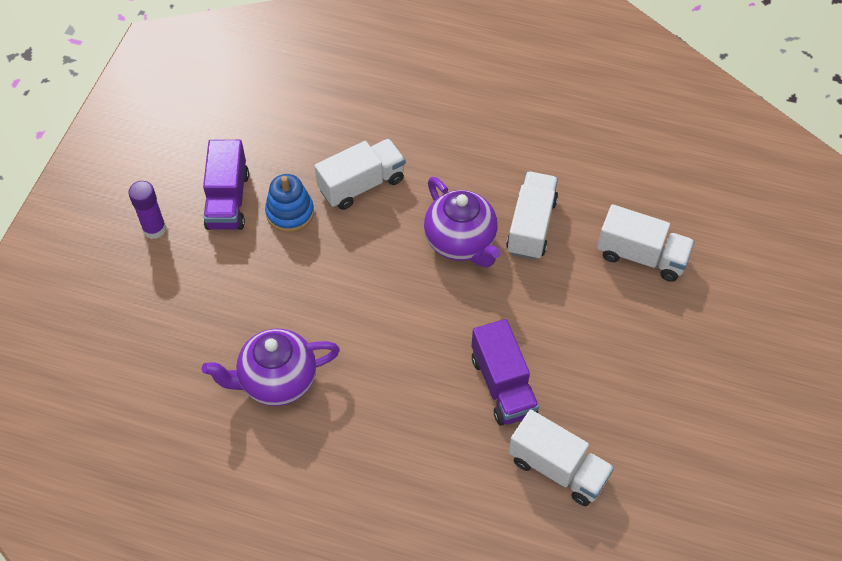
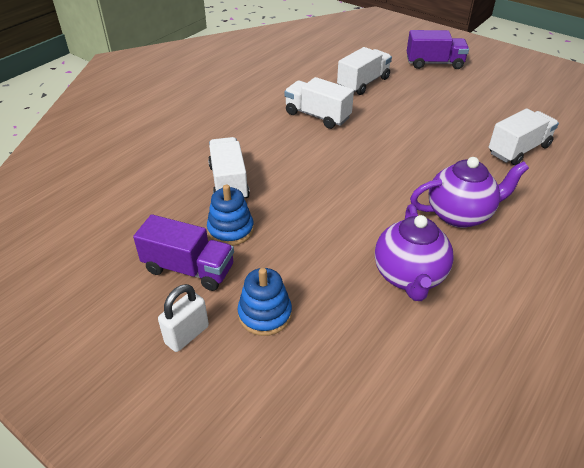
camera: 70 degrees left, 15 degrees down
purple glue stick [128,181,166,239] -> white padlock [158,284,209,352]
purple teapot [424,177,501,268] -> purple teapot moved to [410,157,529,228]
purple truck [472,319,539,426] -> purple truck moved to [407,30,469,69]
none -> blue stacking toy [238,268,292,336]

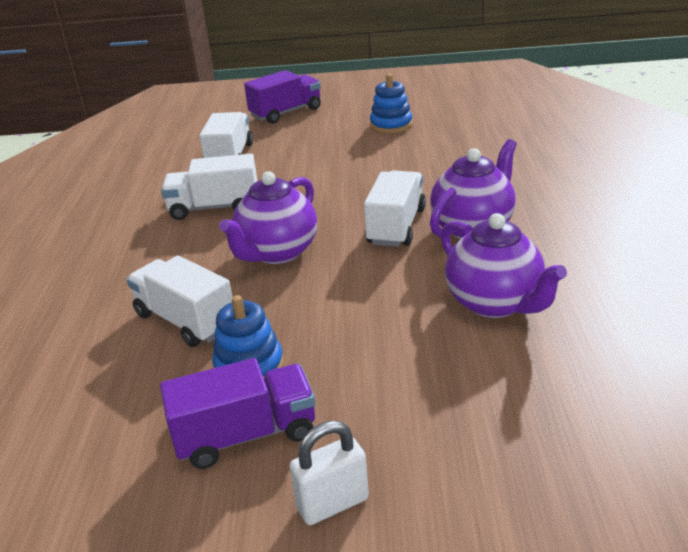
camera: 35 degrees left, 10 degrees down
white padlock [158,284,209,352] -> white padlock turned 60 degrees clockwise [290,421,369,525]
blue stacking toy [238,268,292,336] -> blue stacking toy moved to [370,74,412,133]
white truck [489,109,559,165] -> white truck moved to [364,171,426,247]
none -> purple teapot [219,171,317,264]

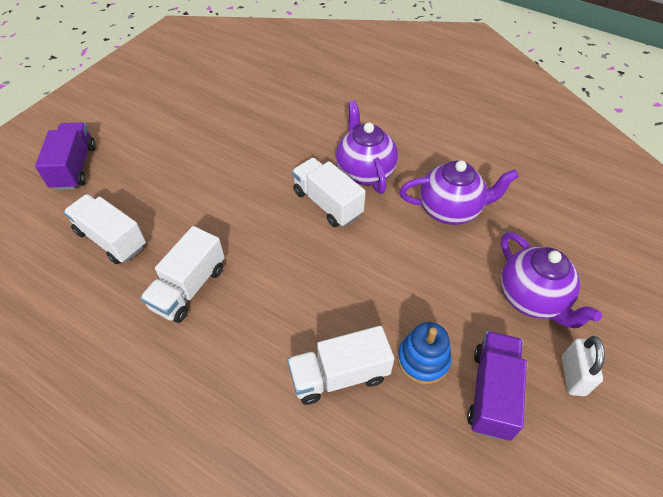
camera: 60 degrees left, 20 degrees up
purple teapot [219,171,317,264] -> purple teapot moved to [501,232,602,329]
blue stacking toy [370,74,412,133] -> none

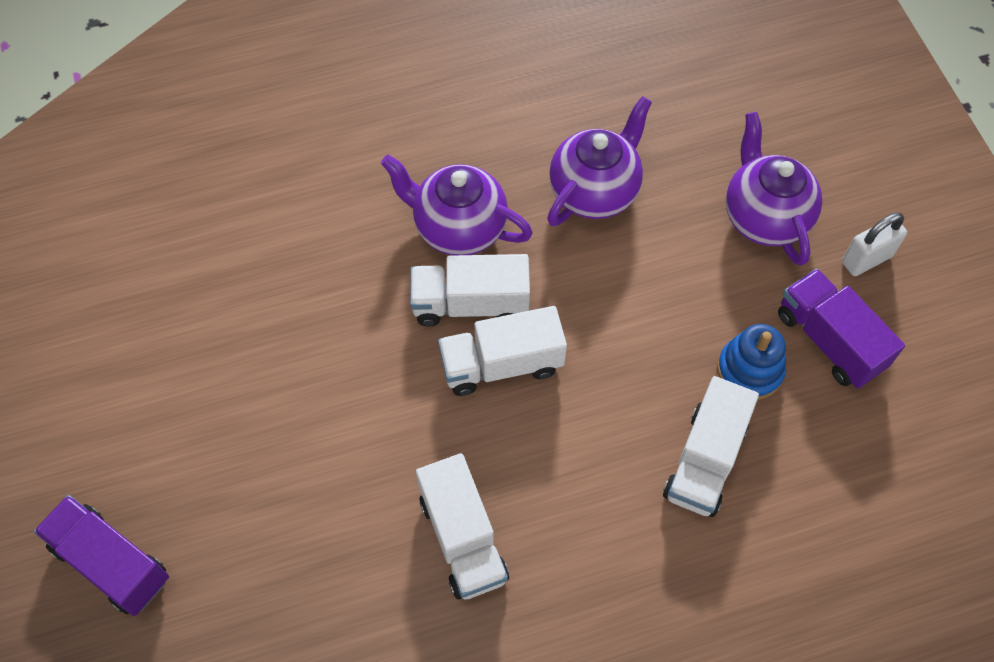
camera: 50 degrees left, 10 degrees up
white truck [64,194,146,264] -> white truck moved to [438,306,567,396]
purple teapot [501,232,602,329] -> purple teapot turned 120 degrees counterclockwise [726,112,822,266]
white padlock [562,336,605,396] -> white padlock turned 75 degrees counterclockwise [842,212,907,276]

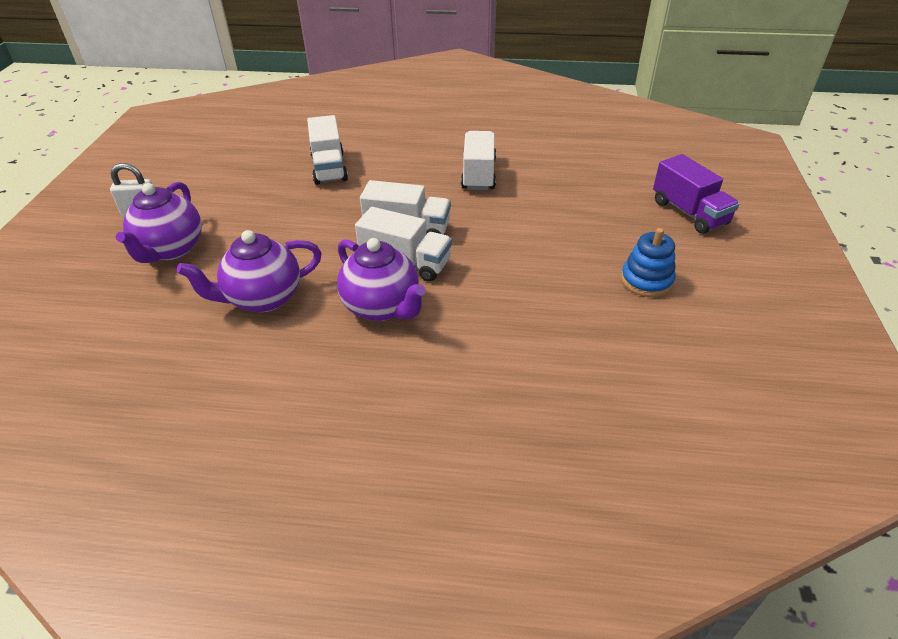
camera: 155 degrees left, 20 degrees down
white truck [663,376,759,517] -> white truck turned 120 degrees clockwise [307,115,348,185]
blue stacking toy [717,324,786,400] -> blue stacking toy moved to [621,228,676,297]
purple truck [778,268,905,389] -> none

